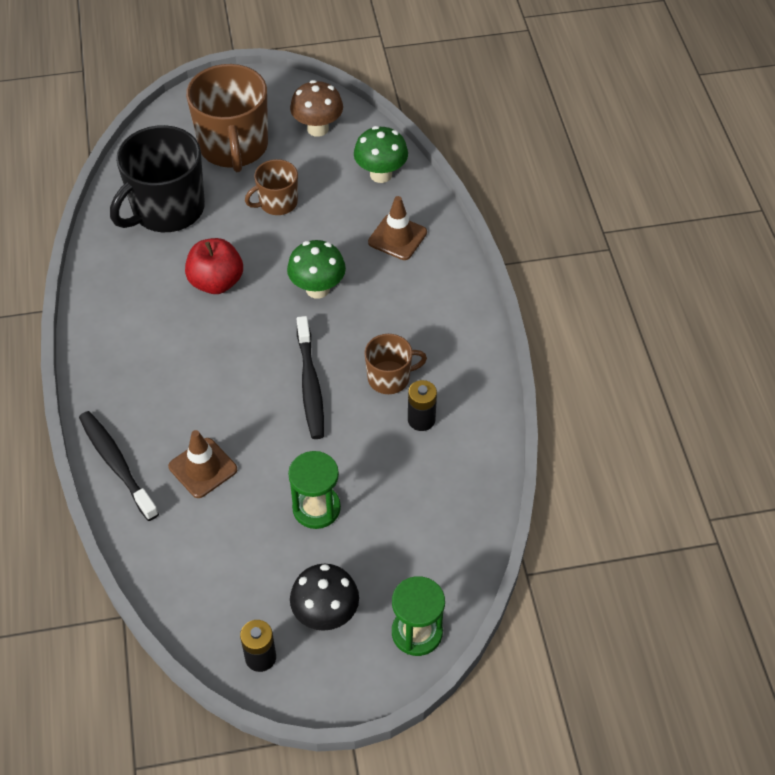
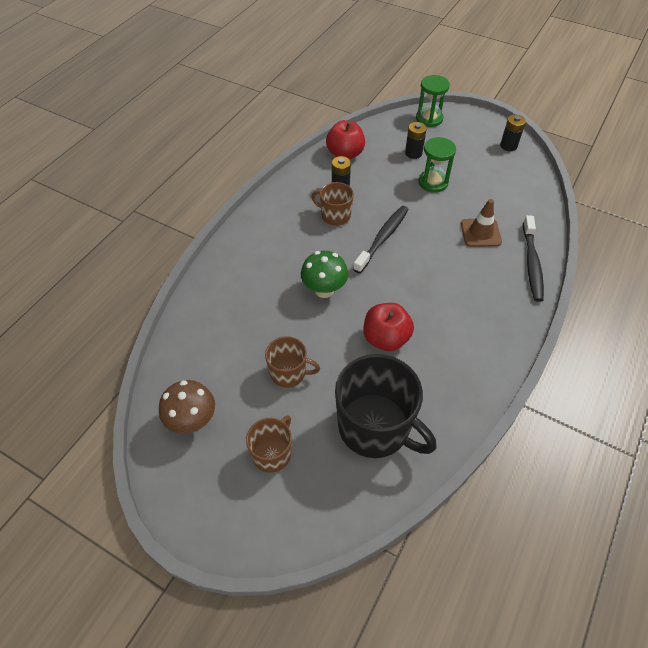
camera: 140 degrees left, 0 degrees up
black mug [110,125,205,232] -> black mug turned 45 degrees clockwise [335,354,436,458]
brown mug [186,64,268,172] -> brown mug [246,415,292,473], size x0.53
black mushroom [290,564,359,631] -> none
green mushroom [354,126,408,183] -> none
brown traffic cone [368,196,427,260] -> none
none -> red apple [326,120,365,159]
none -> black battery [405,122,427,159]

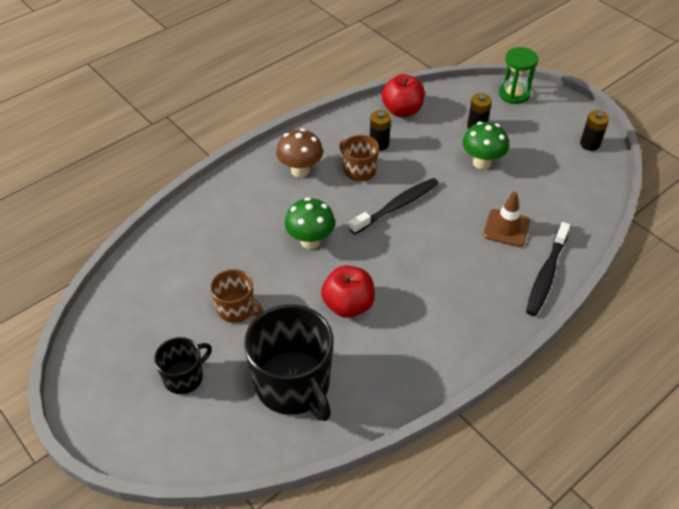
camera: 20 degrees right, 5 degrees down
brown mushroom [159,380,215,434] -> brown mushroom moved to [276,128,323,177]
brown mug [246,415,292,473] -> black mug [154,337,212,394]
green hourglass [419,137,456,193] -> green mushroom [462,122,509,170]

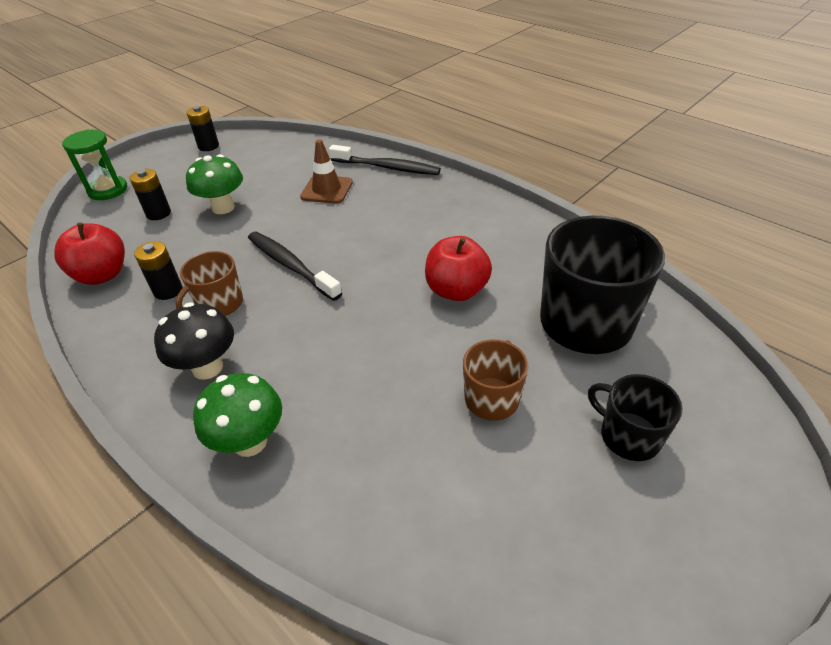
camera: 95 degrees left, 5 degrees down
brown mushroom [276,128,323,177] -> black mushroom [154,303,234,380]
green mushroom [285,197,335,249] -> green mushroom moved to [193,373,282,457]

